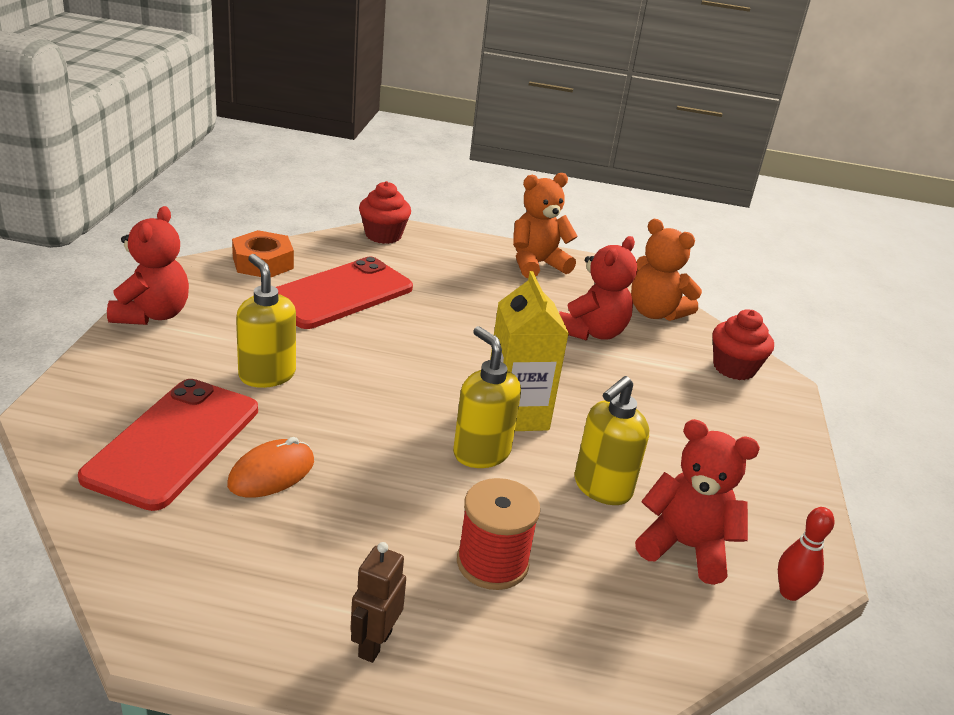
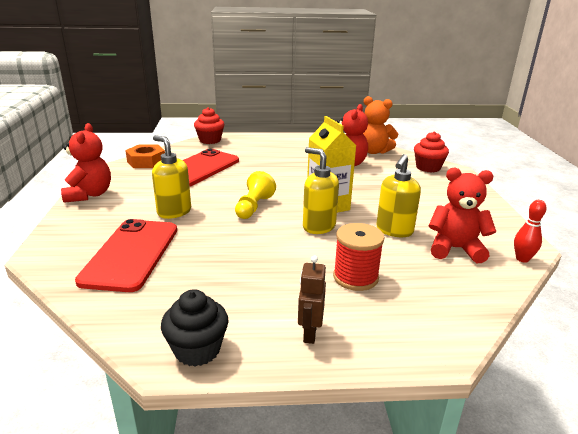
camera: 10 degrees left, 5 degrees down
orange mouse [227,437,314,498] -> none
orange teddy bear [513,173,578,278] -> none
none -> black cupcake [161,289,229,366]
none -> yellow pawn [235,171,276,219]

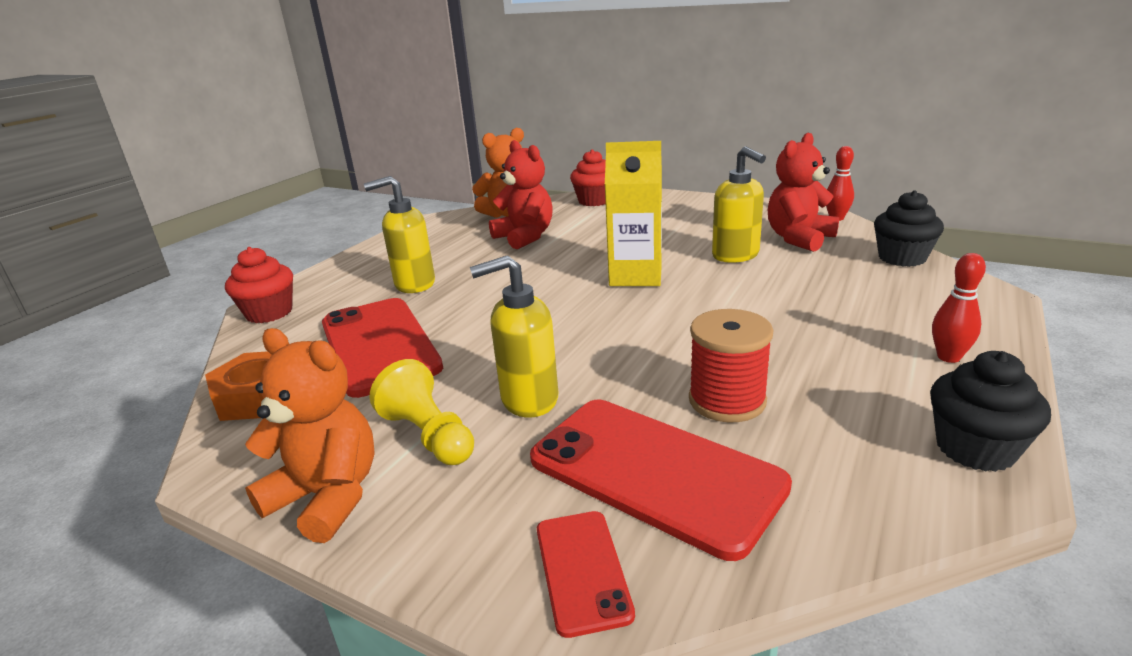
camera: 55 degrees left, 0 degrees up
red teddy bear [61,123,111,203] -> orange teddy bear [245,328,375,543]
yellow pawn [235,171,276,219] -> yellow pawn moved to [369,359,474,465]
brown robot [298,255,326,344] -> red bowling pin [932,253,986,363]
yellow soap dispenser [303,147,339,234] -> yellow soap dispenser moved to [364,176,435,293]
red spool [333,223,384,291] -> red spool moved to [689,309,773,422]
none -> red phone [537,511,635,638]
none -> black cupcake [874,190,944,267]

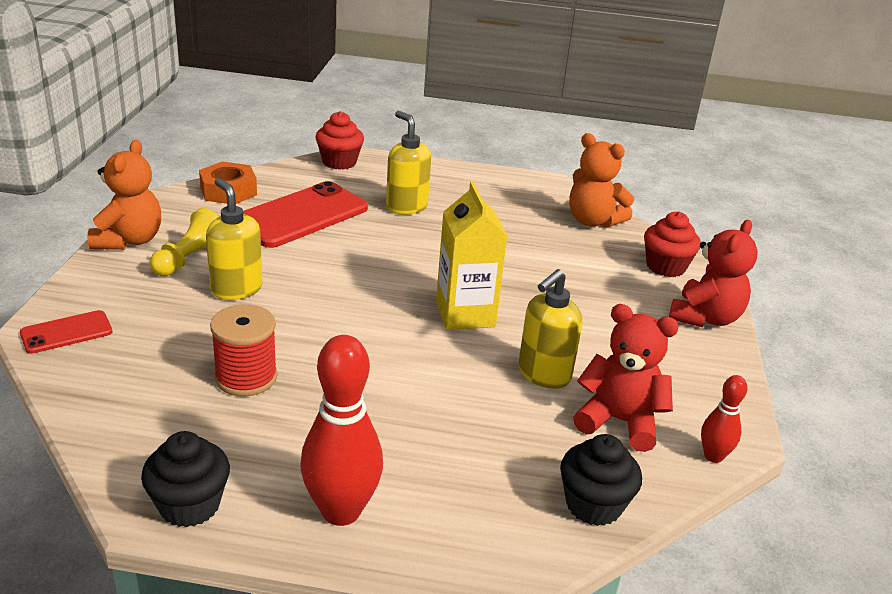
camera: 65 degrees right, 5 degrees up
red teddy bear [489,140,553,249] -> red teddy bear moved to [669,220,758,327]
red phone [530,400,792,561] -> none
red bowling pin [932,253,986,363] -> red bowling pin [300,335,383,526], size x1.89

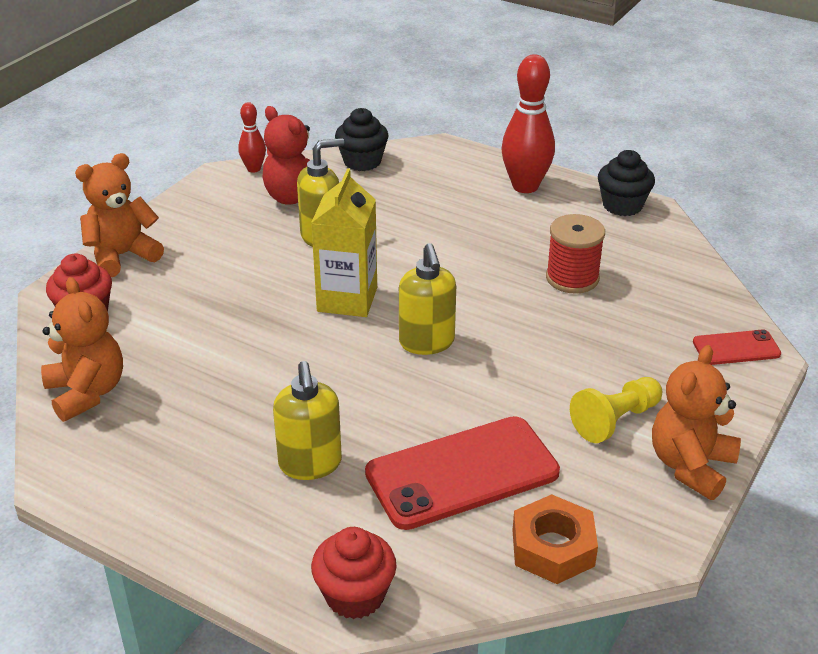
camera: 155 degrees left, 5 degrees up
yellow soap dispenser [206,178,263,300] -> yellow soap dispenser moved to [399,243,456,355]
red teddy bear [669,220,758,327] -> orange teddy bear [75,153,164,277]

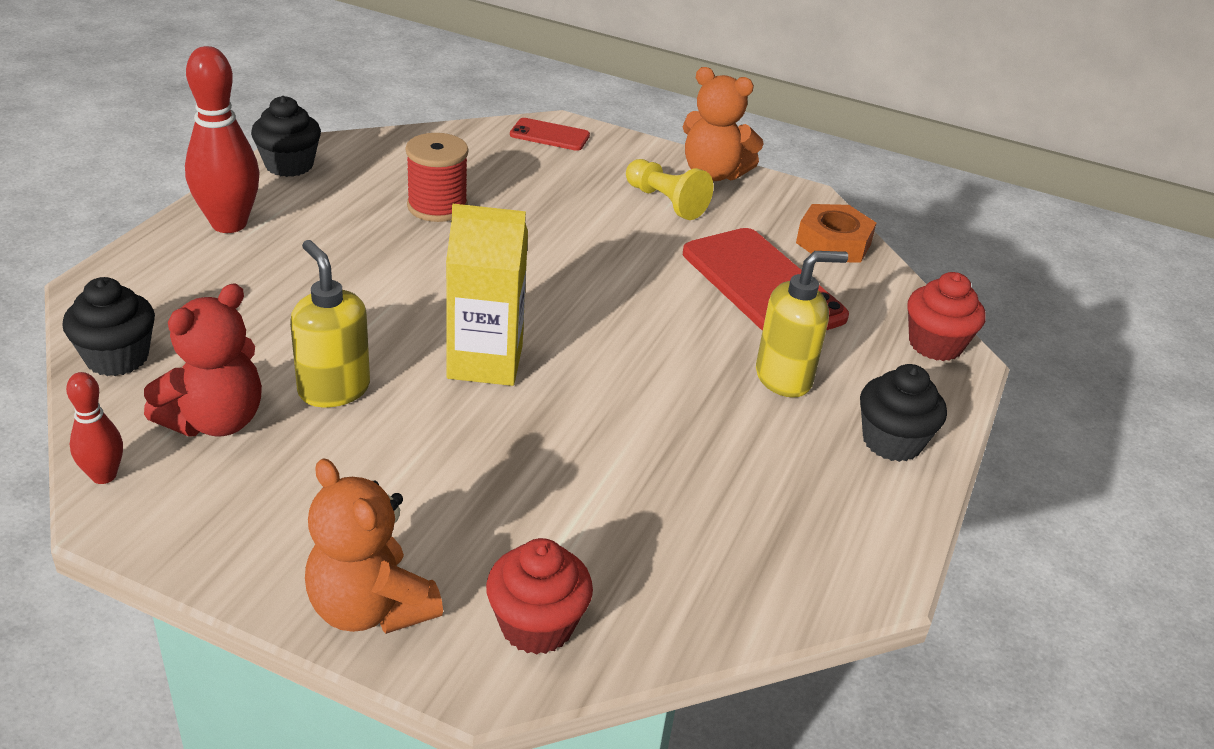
camera: 100 degrees left, 0 degrees up
orange teddy bear [41,277,123,422] -> none
yellow soap dispenser [399,243,456,355] -> none
red phone [693,329,781,365] -> red phone turned 60 degrees counterclockwise [510,118,590,151]
none -> black cupcake [860,364,947,462]

